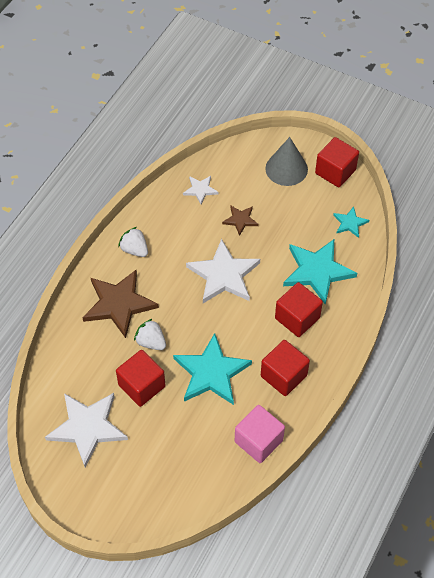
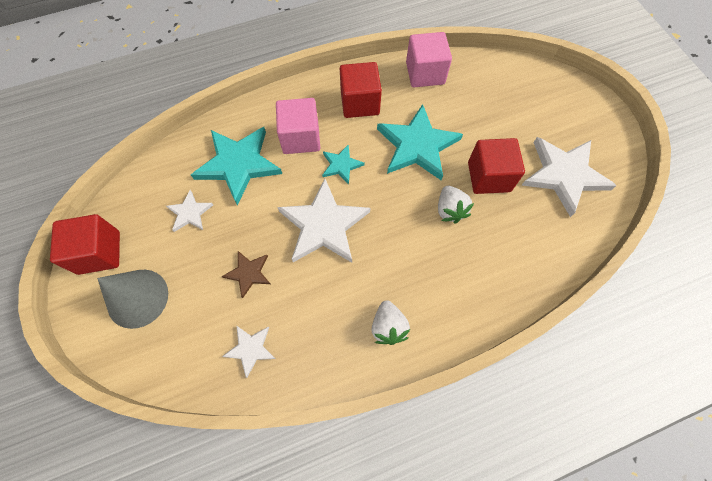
camera: 140 degrees left, 10 degrees up
brown star [82,270,159,338] -> none
red cube [275,282,323,337] -> pink cube [276,98,320,154]
turquoise star [333,206,369,238] -> turquoise star moved to [322,144,365,184]
none -> white star [166,190,213,232]

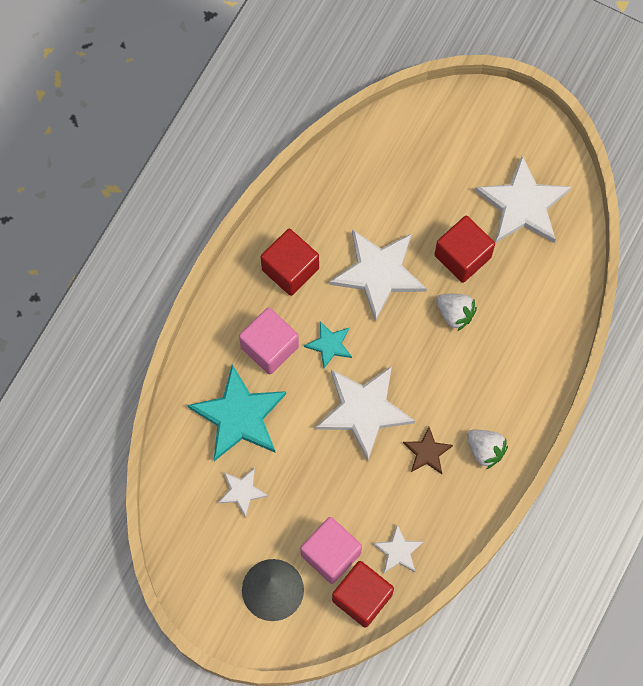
camera: 40 degrees left, 5 degrees up
red cube [50,214,120,275] -> red cube moved to [332,561,394,628]
brown star [222,251,270,298] -> brown star moved to [403,427,453,474]
turquoise star [377,104,463,180] -> white star [329,229,427,322]
pink cube [406,32,452,87] -> pink cube moved to [301,517,362,584]

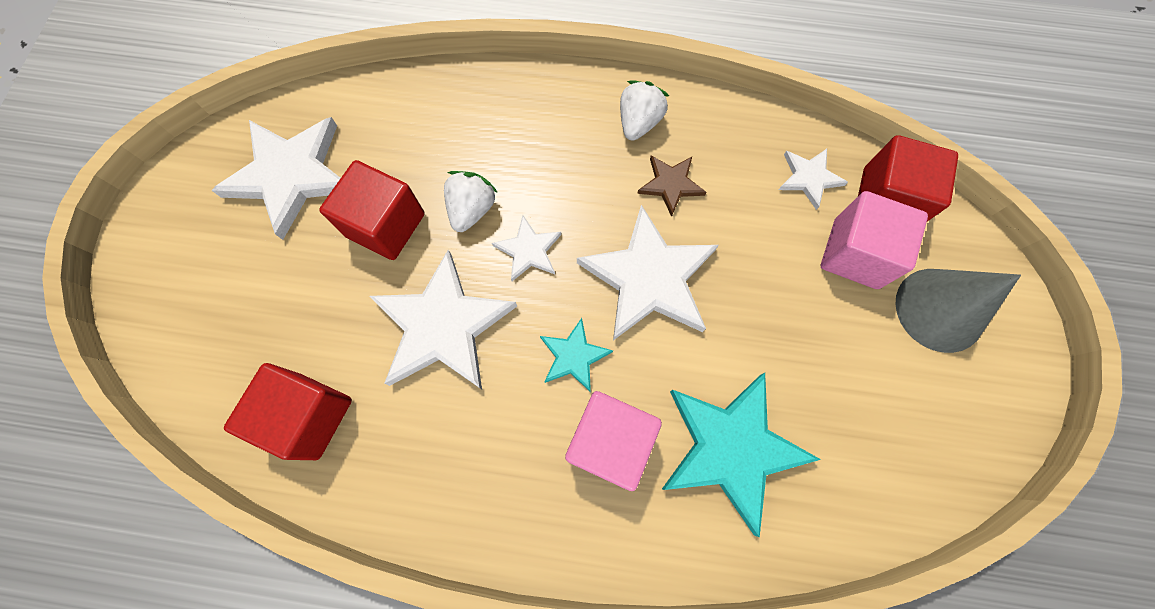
camera: 110 degrees left, 0 degrees up
white star [218,468,268,518] -> white star moved to [492,215,561,281]
red cube [261,229,319,296] -> red cube moved to [224,363,352,460]

